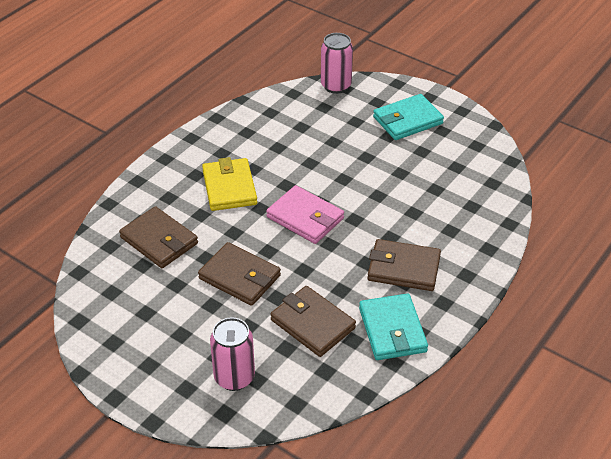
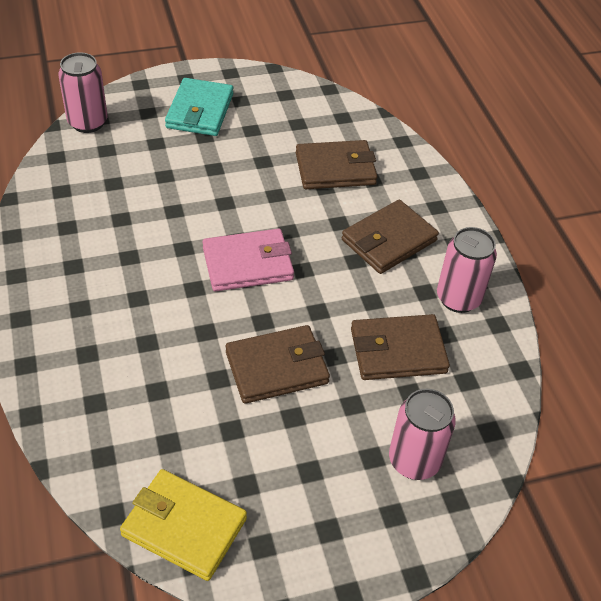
camera: 55 degrees left, 5 degrees up
brown wallet [119,206,198,268] -> brown wallet moved to [296,140,377,189]
yellow wallet [202,157,257,211] -> yellow wallet moved to [120,469,247,581]
turquoise wallet [359,293,428,360] -> pink can [437,227,497,313]

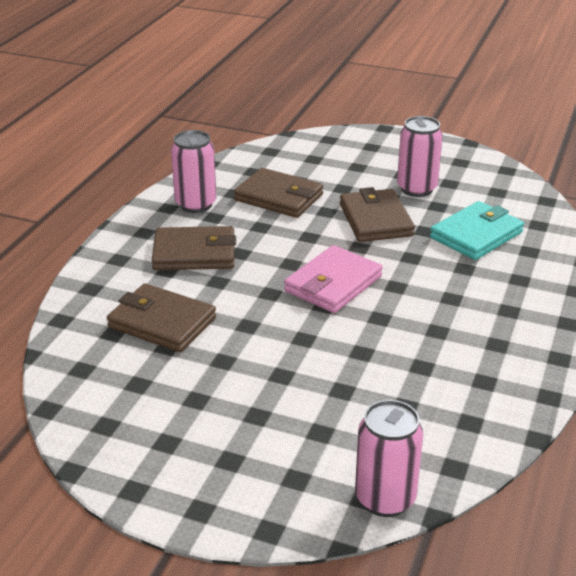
camera: 140 degrees left, 15 degrees down
yellow wallet [120,469,247,581] -> none
turquoise wallet [165,78,234,136] -> turquoise wallet moved to [430,201,524,260]
pink wallet [203,229,294,291] -> pink wallet turned 75 degrees counterclockwise [284,245,383,313]
brown wallet [226,325,330,404] -> brown wallet turned 60 degrees clockwise [340,187,415,242]
pink can [389,389,456,480] -> pink can moved to [397,116,443,197]

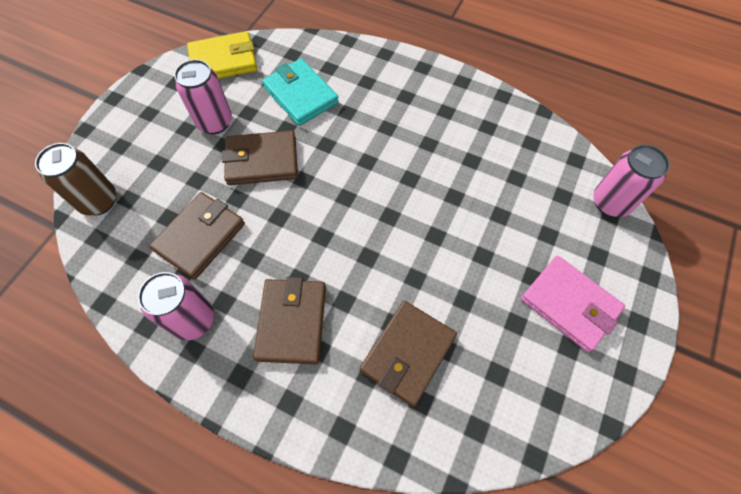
camera: 85 degrees left, 30 degrees up
pink wallet [284,245,383,313] -> pink wallet moved to [521,256,625,352]
none -> brown can [35,143,116,215]
none -> yellow wallet [187,31,257,79]

